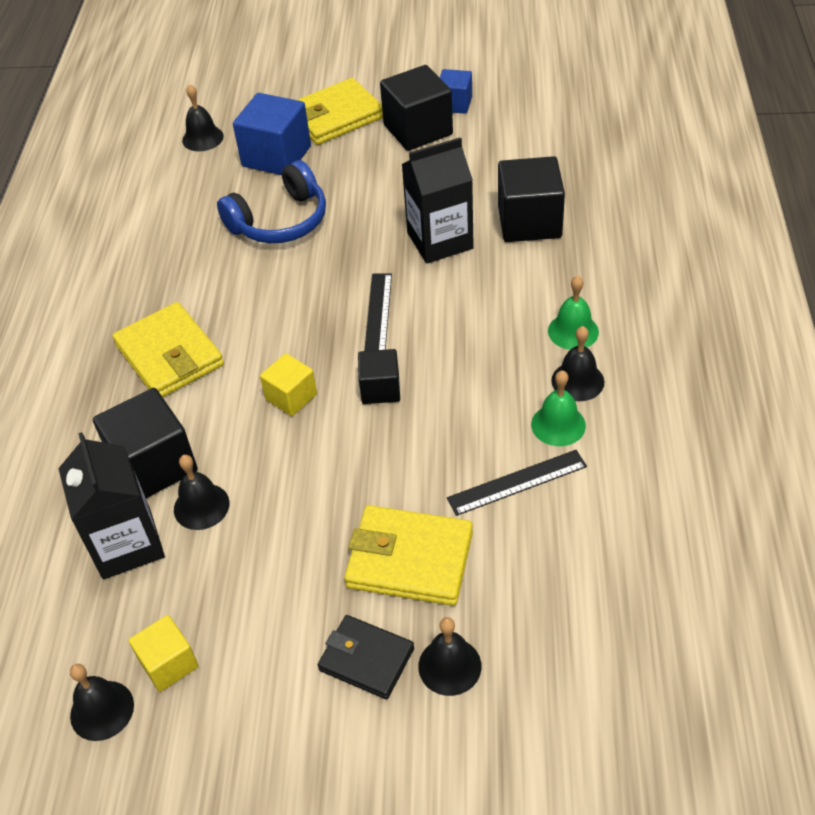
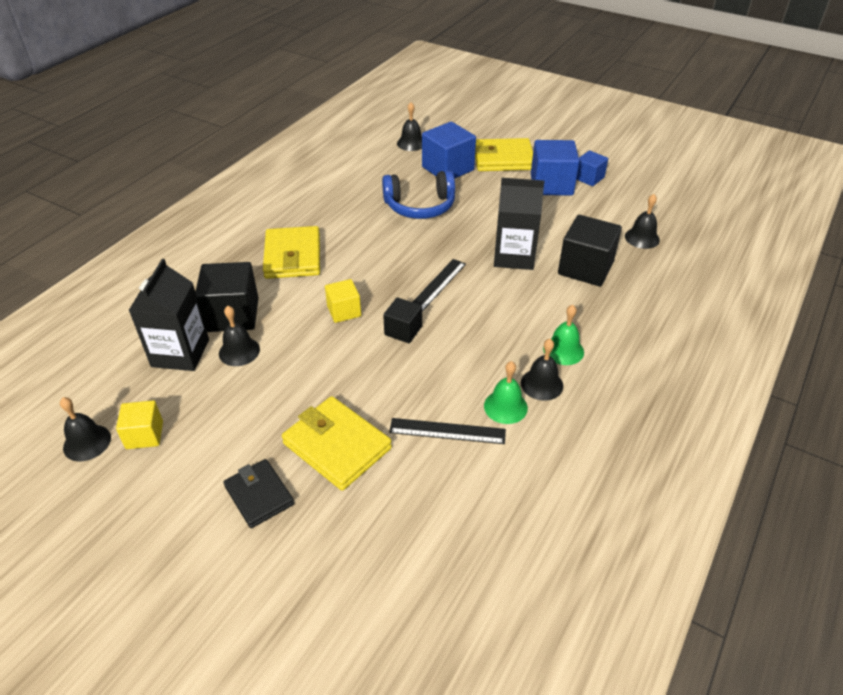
camera: 25 degrees right, 5 degrees down
black cube [380,65,453,151] -> blue cube [531,140,580,196]
black bell [418,617,482,696] -> black bell moved to [625,194,660,249]

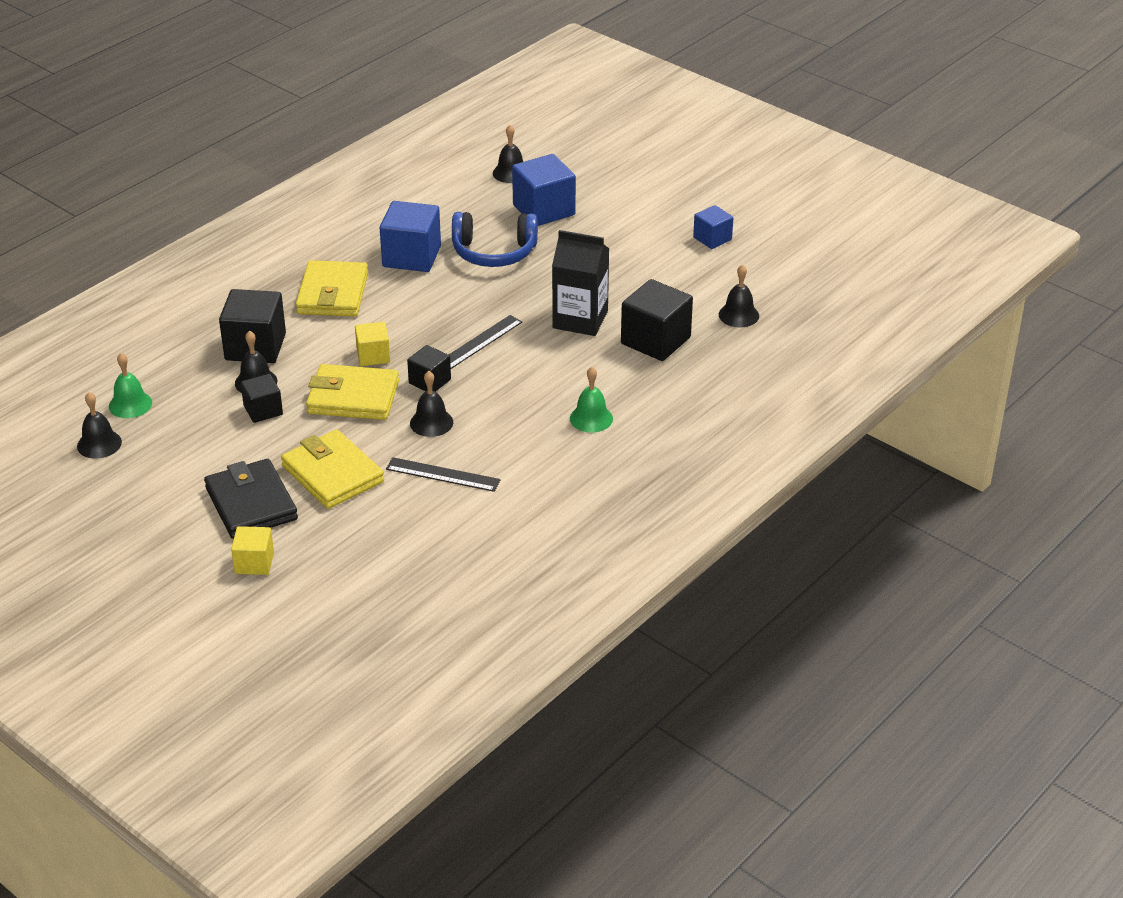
camera: 10 degrees right, 5 degrees down
yellow cube [116,400,163,449] -> yellow cube moved to [231,526,274,575]
black carton [128,259,209,371] -> none
black wallet [223,459,294,528] -> black wallet [204,459,298,539], size x1.53
yellow wallet [475,138,533,171] -> yellow wallet moved to [306,364,399,420]
green bell [484,361,528,424] -> green bell moved to [109,353,152,418]
black bell [521,339,563,401] -> black bell moved to [410,371,453,437]
blue cube [531,140,580,196] -> blue cube moved to [380,201,441,272]
none -> black cube [241,374,283,423]

